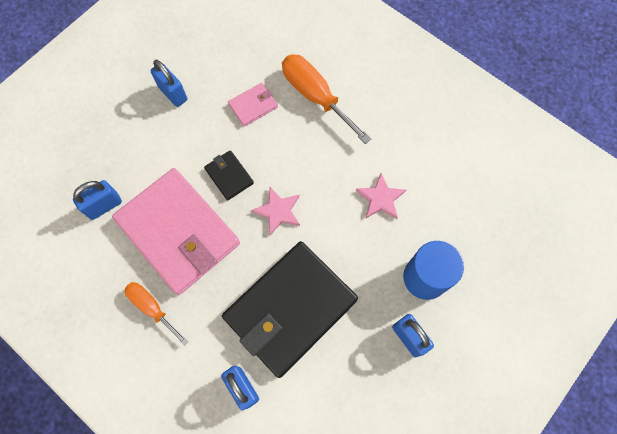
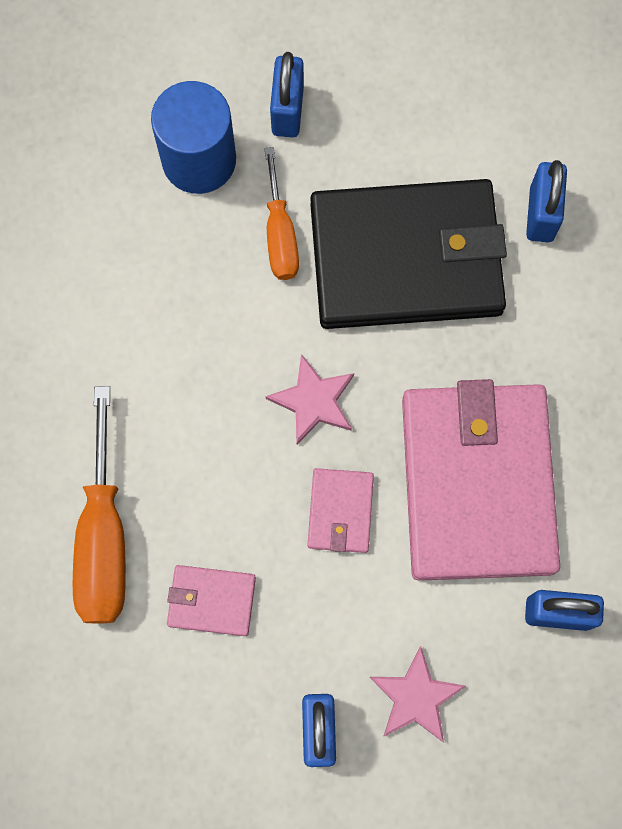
camera: 140 degrees left, 5 degrees up
orange screwdriver [125,282,189,346] -> orange screwdriver moved to [264,147,299,280]
black wallet [204,150,254,201] -> pink wallet [308,468,374,553]
pink star [356,173,406,219] -> pink star moved to [370,646,466,742]

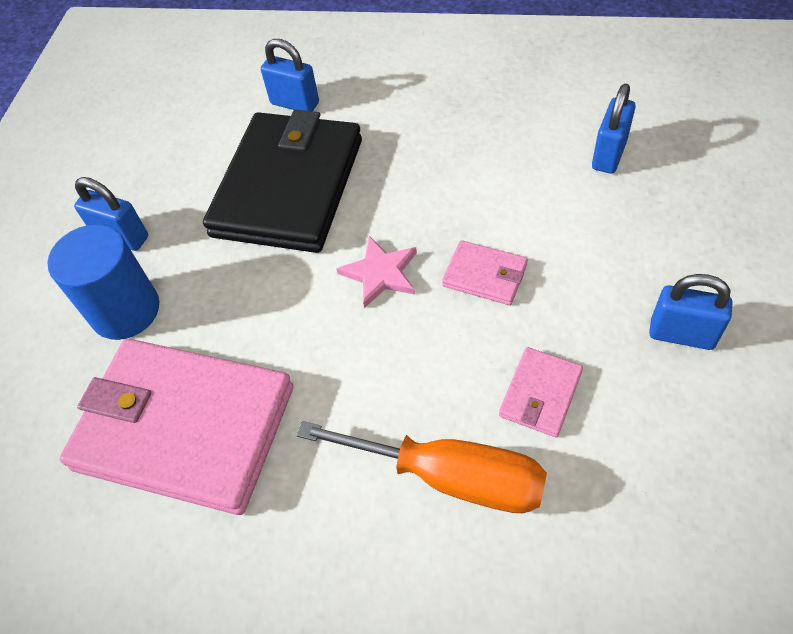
camera: 65 degrees left, 20 degrees down
orange screwdriver [264,147,299,280] -> none
pink star [370,646,466,742] -> none
pink wallet [402,379,560,581] -> pink wallet moved to [60,339,293,515]

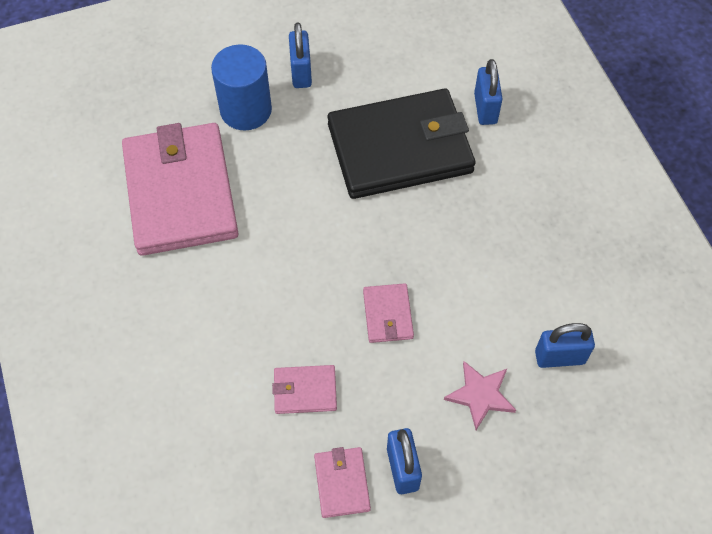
camera: 55 degrees right, 5 degrees up
orange screwdriver [296,421,547,513] -> none
pink star [336,236,417,308] -> pink star moved to [444,361,516,430]
none -> pink wallet [314,447,371,518]

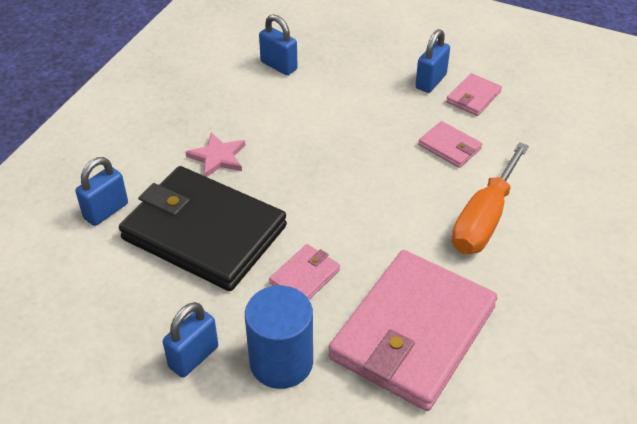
camera: 135 degrees left, 15 degrees down
pink wallet [363,283,414,343] -> pink wallet moved to [269,244,340,300]
pink star [444,361,516,430] -> pink star moved to [186,132,245,177]
none -> orange screwdriver [452,142,529,254]

